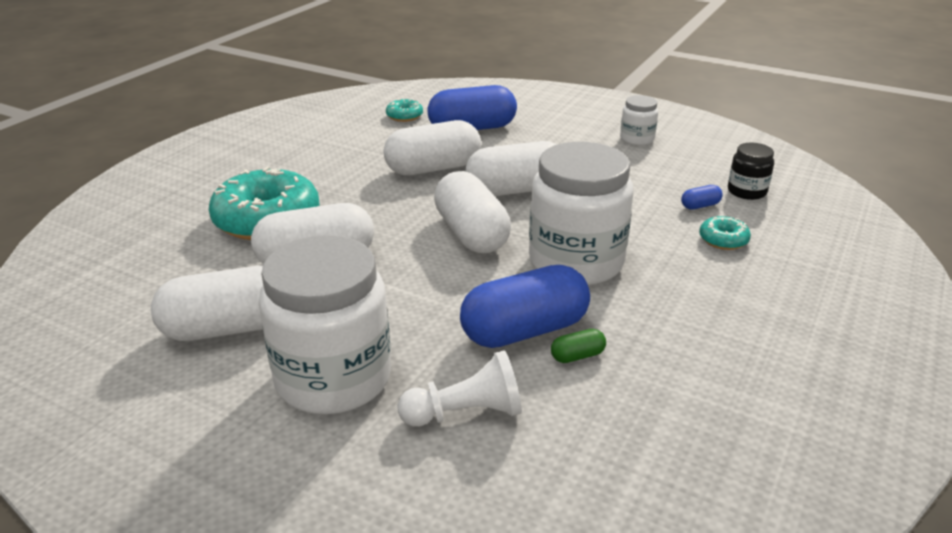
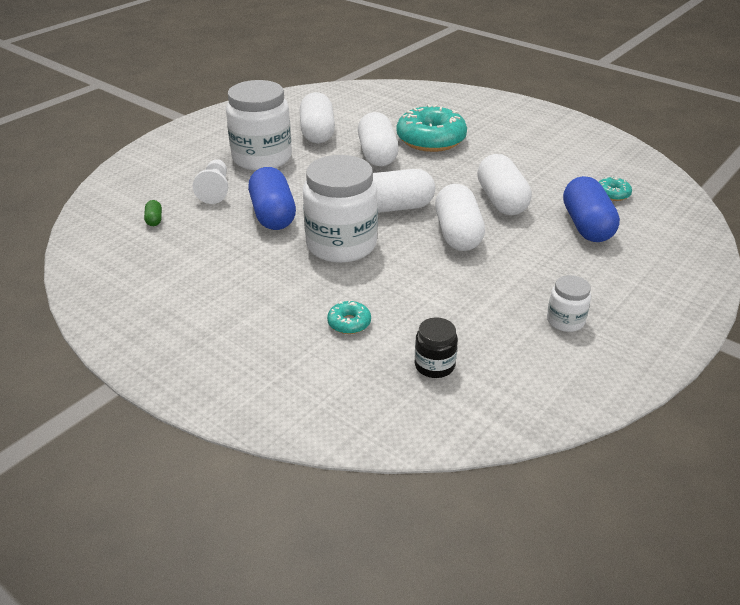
camera: 100 degrees right, 5 degrees up
green capsule [551,329,606,363] -> green capsule moved to [144,200,162,226]
blue capsule [681,185,723,210] -> none

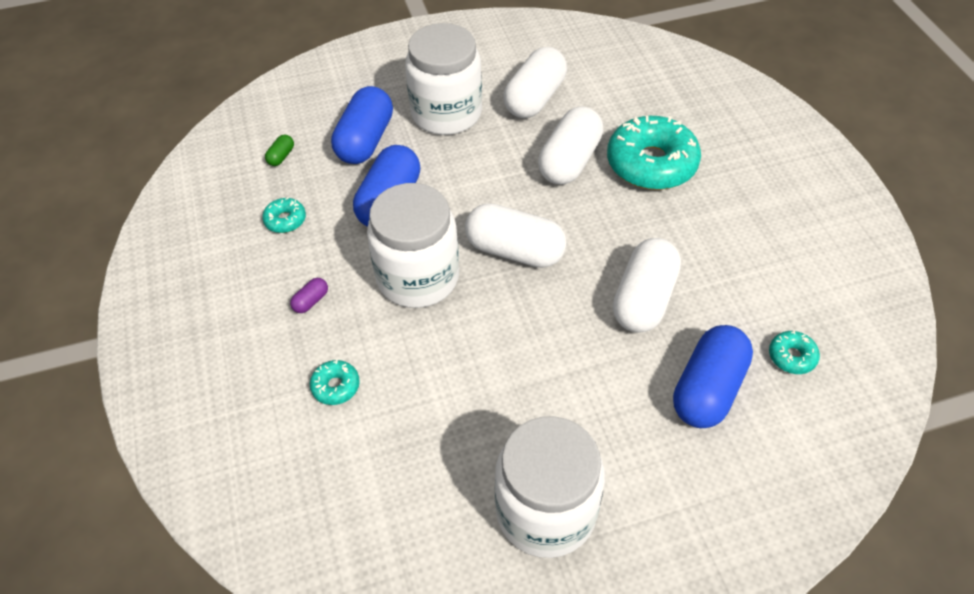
camera: 35 degrees right, 15 degrees up
white pawn [193,159,228,204] -> blue capsule [331,86,393,164]
black jar [415,317,458,378] -> none
white capsule [435,184,485,251] -> none
white jar [547,275,591,332] -> white jar [495,416,605,558], size x2.12
none -> turquoise donut [262,197,306,233]
none -> purple capsule [290,278,328,313]

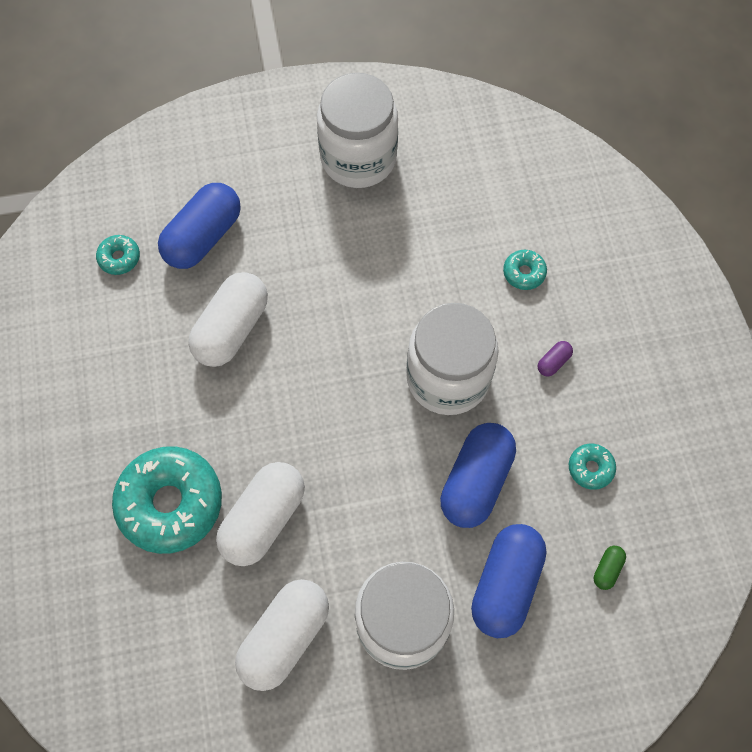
camera: 175 degrees left, 15 degrees up
white capsule [465,203,567,268] -> none

